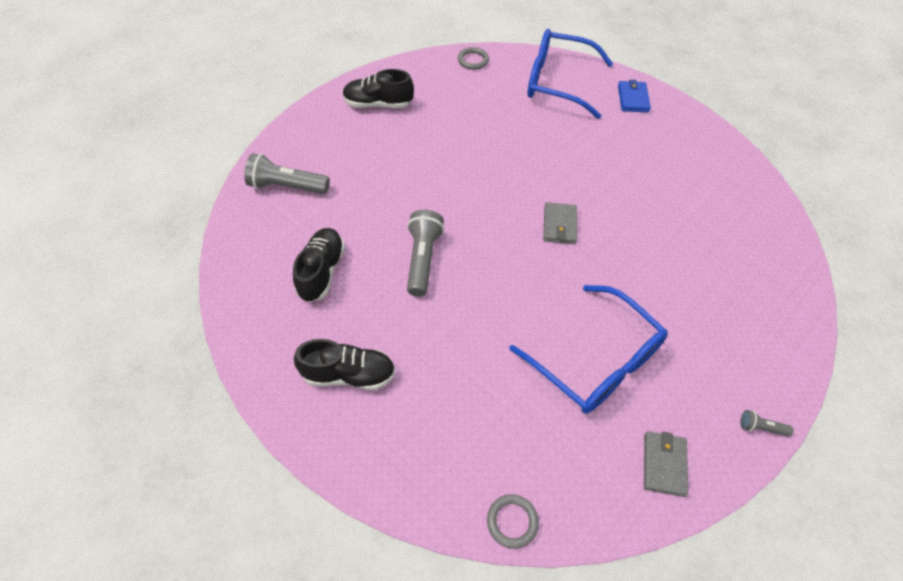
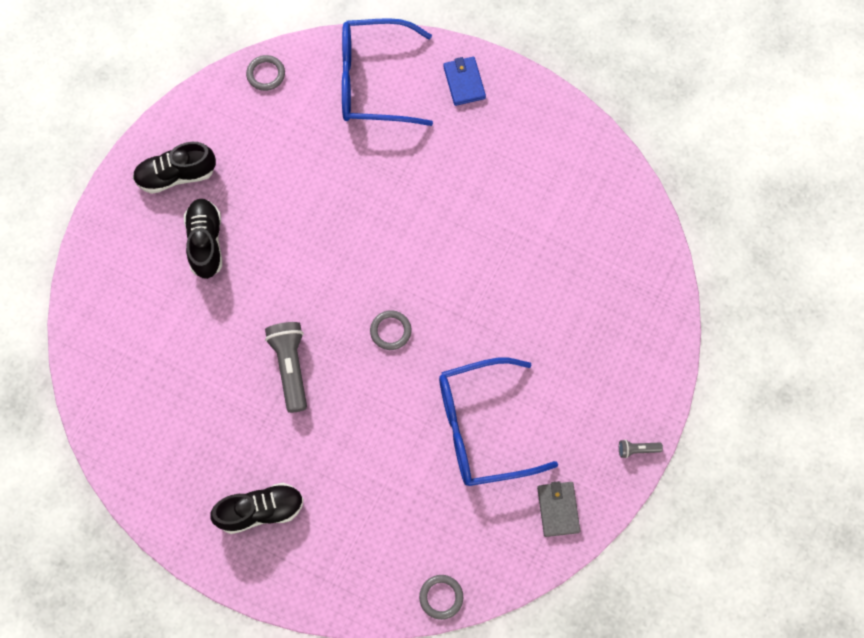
camera: 15 degrees left, 15 degrees up
grey flashlight [244,154,329,194] -> none
black shoe [293,228,345,302] -> black shoe moved to [184,199,222,279]
blue glasses [509,285,668,414] -> blue glasses turned 135 degrees clockwise [439,357,558,486]
grey wallet [543,202,577,244] -> none
none -> grey ring [370,310,411,350]

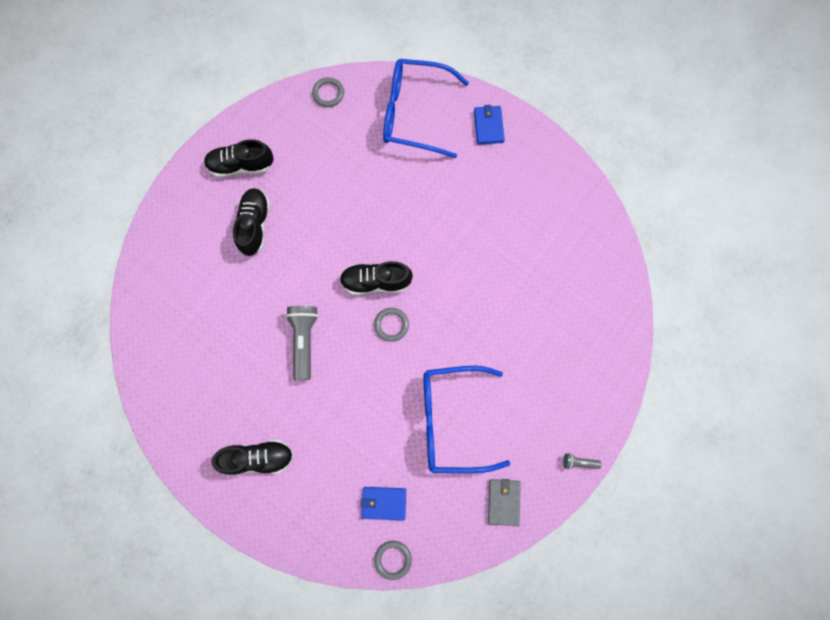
camera: 10 degrees right, 5 degrees up
none -> black shoe [340,261,413,295]
none -> blue wallet [361,487,406,520]

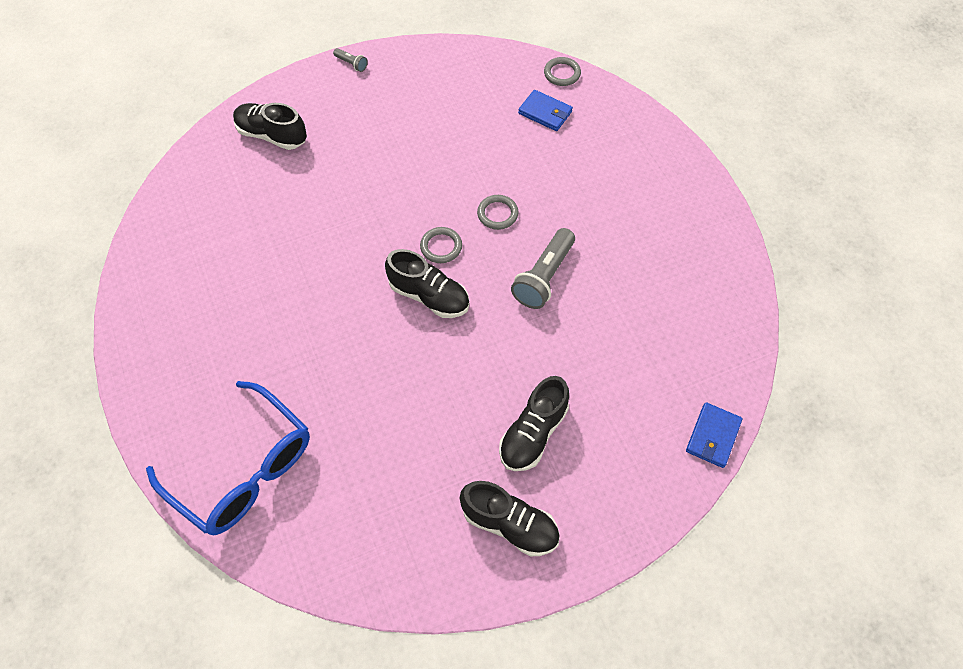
camera: 150 degrees left, 15 degrees down
black shoe [211,440,294,475] -> black shoe moved to [233,103,307,150]
grey ring [312,77,344,107] -> grey ring moved to [477,195,519,230]
blue glasses [423,366,510,473] -> none
blue wallet [474,105,505,145] -> blue wallet moved to [686,402,742,468]
grey wallet [488,479,521,526] -> none

